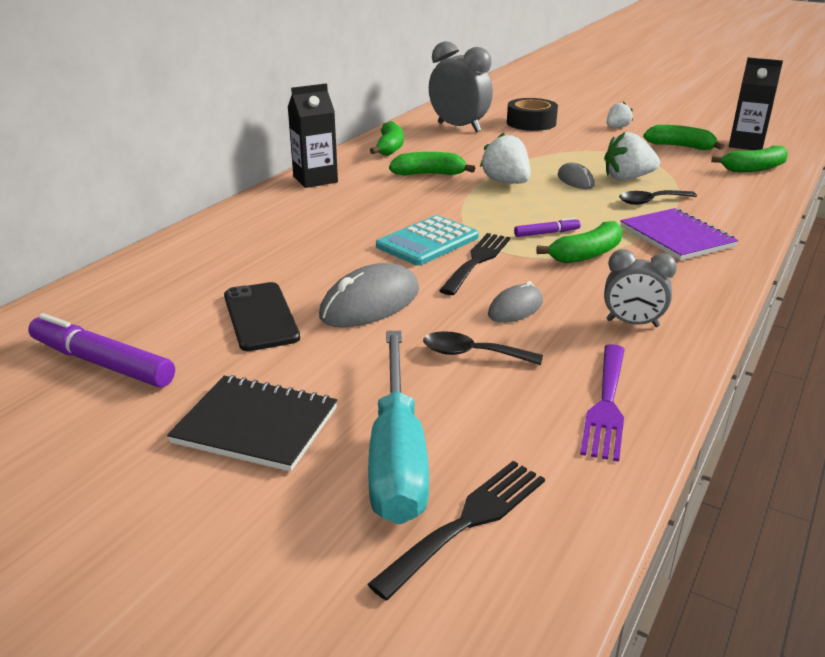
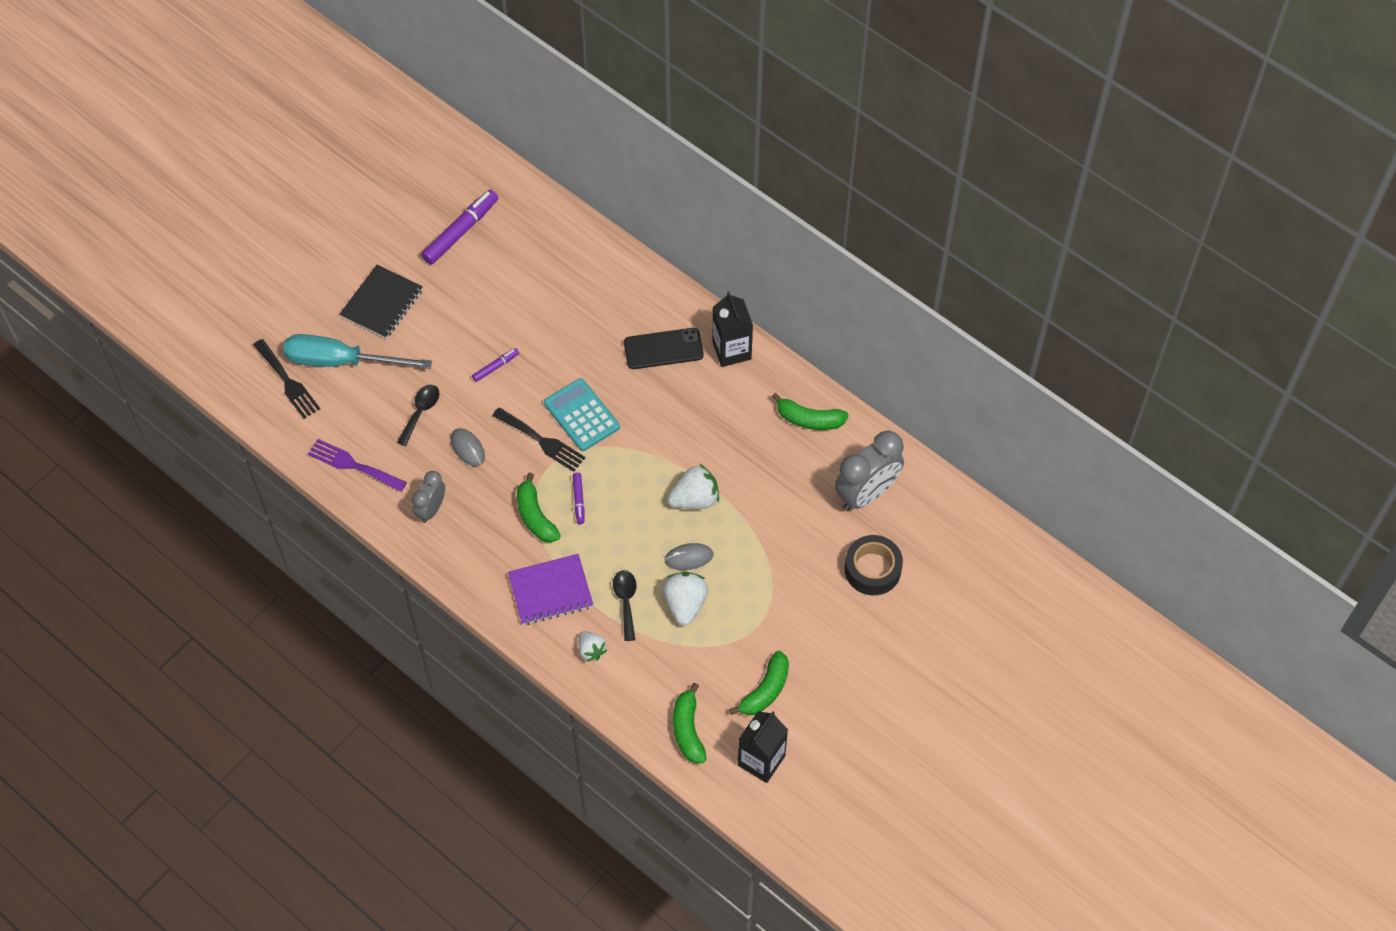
camera: 100 degrees right, 30 degrees up
black phone [224,282,300,351] -> black phone moved to [624,328,704,369]
grey mouse [319,263,419,327] -> purple marker [472,348,519,382]
green banana [389,152,475,176] -> none
white strawberry [607,102,633,128] -> white strawberry moved to [579,631,607,662]

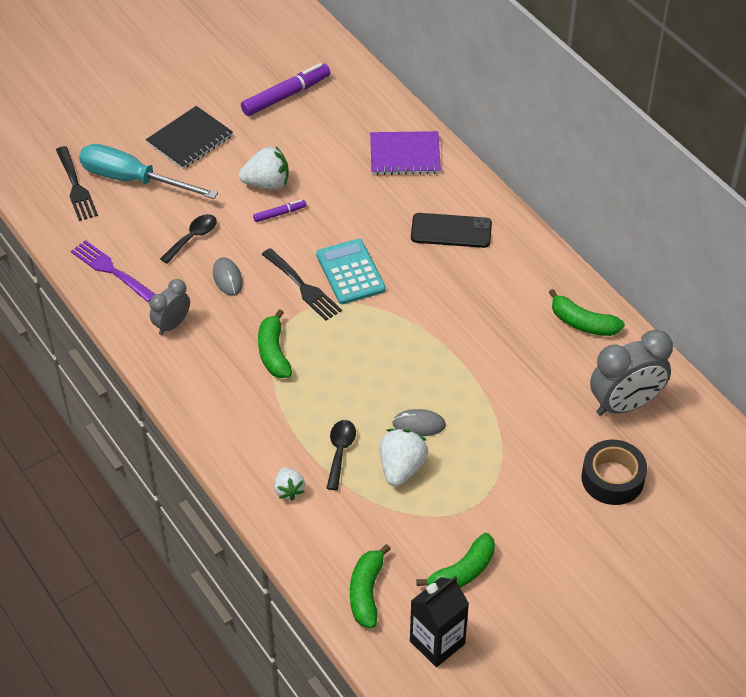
camera: 15 degrees right, 10 degrees down
purple notebook [508,554,593,625] -> purple notebook moved to [370,131,441,175]
purple marker [573,472,584,524] -> none
white strawberry [668,464,719,509] -> white strawberry moved to [239,146,289,190]
black carton [712,292,753,367] -> none

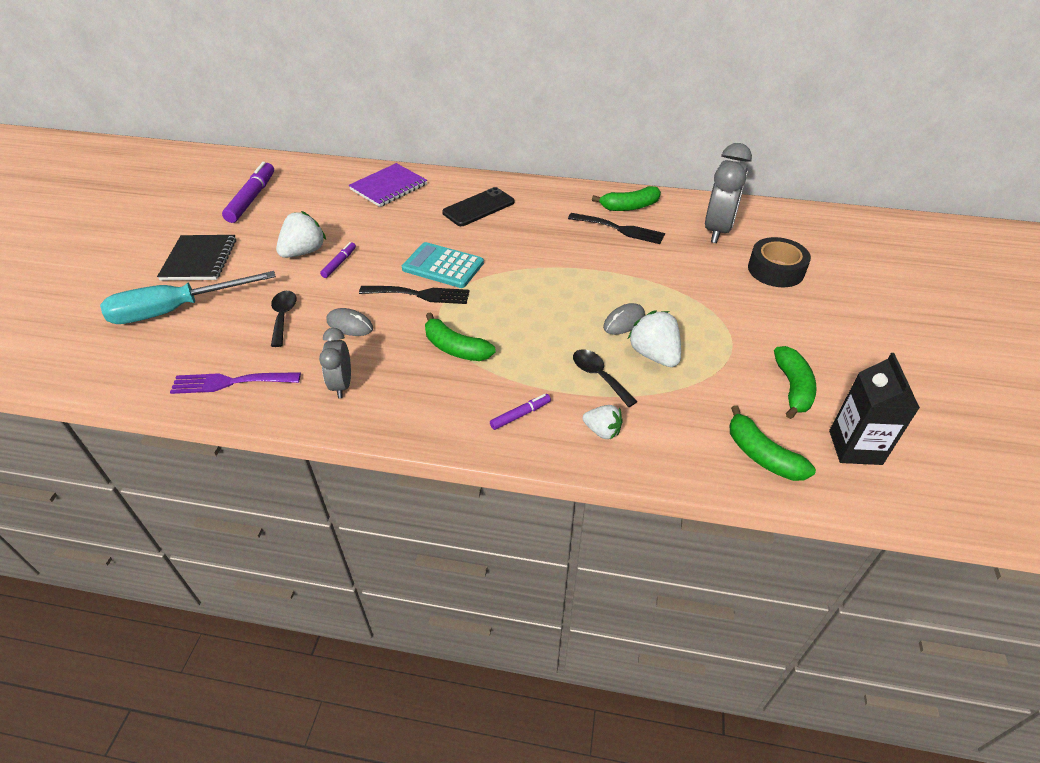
camera: 45 degrees left, 5 degrees down
black fork [56,146,98,221] -> black fork moved to [568,213,665,244]
none -> purple marker [490,394,551,430]

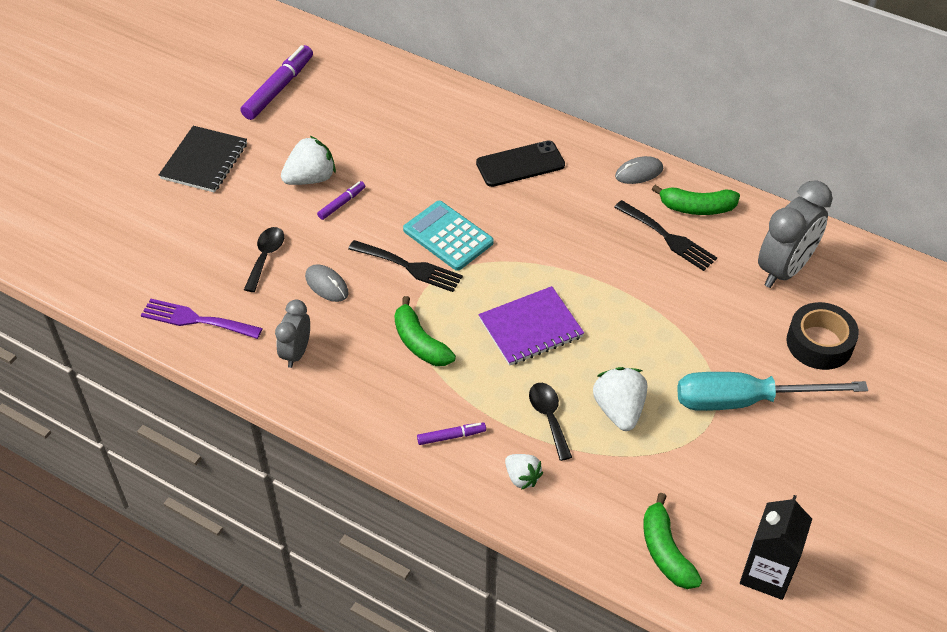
camera: 20 degrees right, 5 degrees up
turquoise screwdriver [100,271,276,324] -> turquoise screwdriver moved to [677,372,868,411]
purple notebook [349,163,427,207] -> purple notebook moved to [479,286,584,366]
grey mouse [603,303,645,335] -> grey mouse moved to [615,156,663,184]
green banana [774,346,817,419] -> none

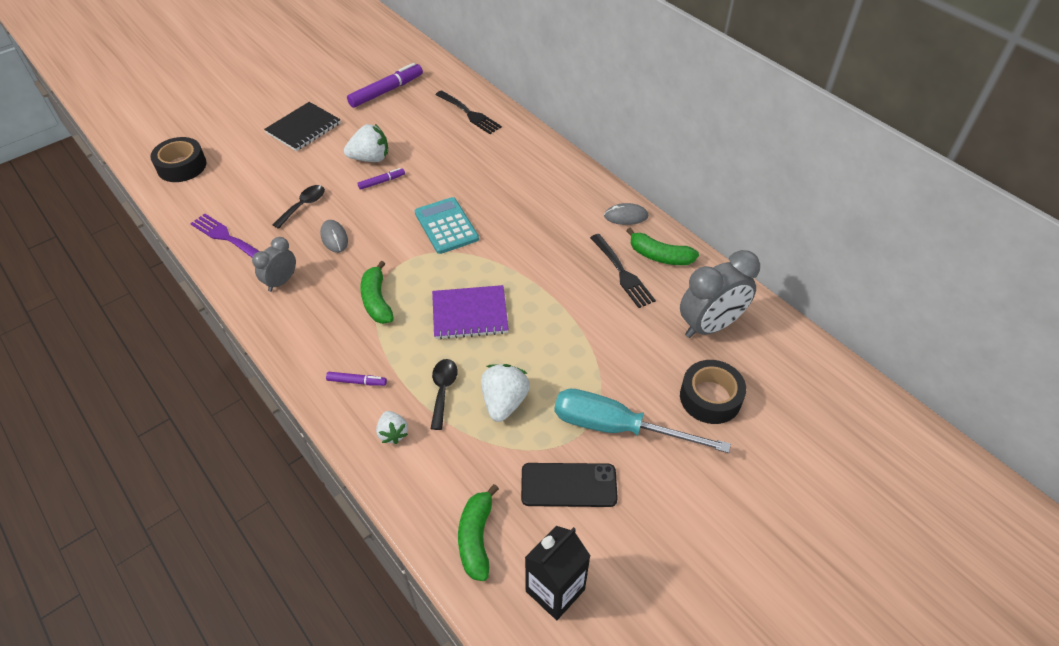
camera: 20 degrees right, 0 degrees up
black fork [348,240,463,292] -> black fork moved to [435,90,502,134]
black phone [476,140,565,187] -> black phone moved to [521,463,618,507]
none -> black tape [150,137,207,182]

